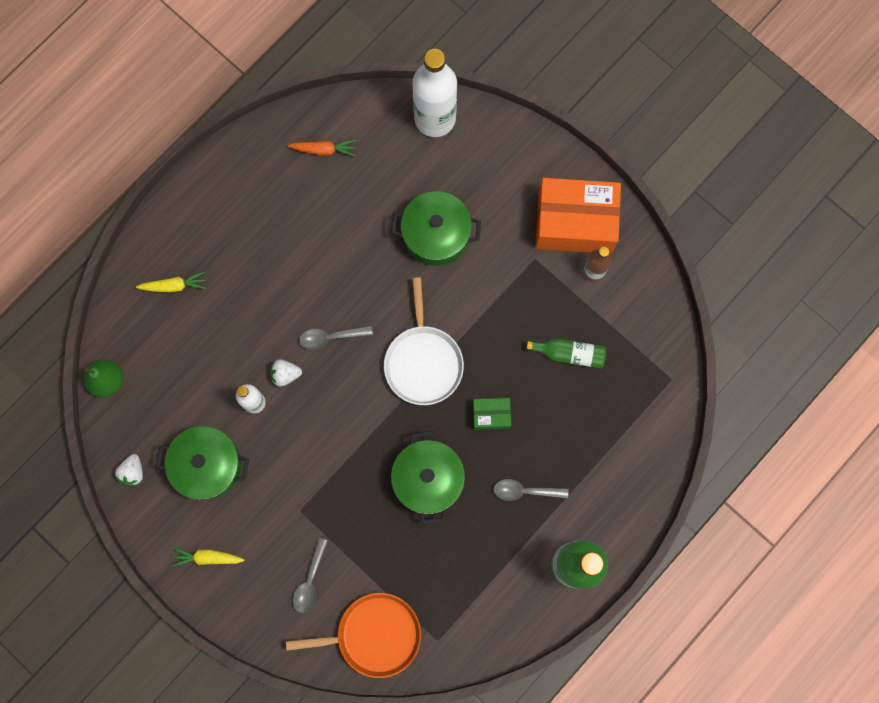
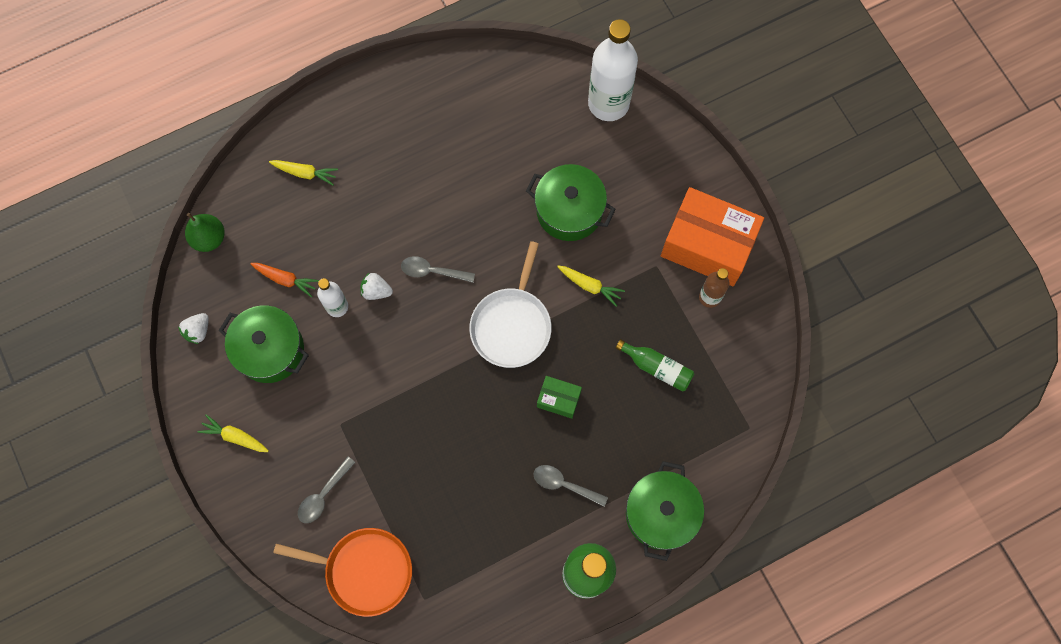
camera: 20 degrees right, 5 degrees down
orange carrot [287,139,356,157] -> orange carrot moved to [250,263,319,297]
green pot [391,431,465,524] -> green pot moved to [626,461,704,561]
none -> yellow carrot [557,265,625,307]

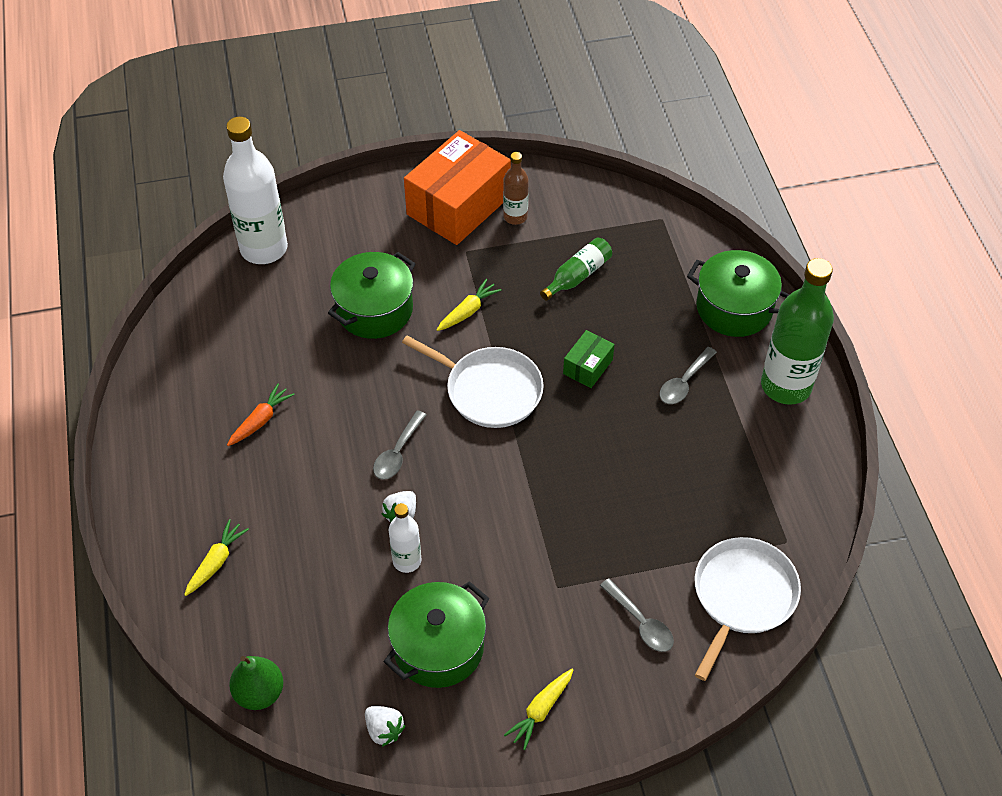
camera: 75 degrees left, 20 degrees down
orange carrot [250,263,319,297] -> orange carrot moved to [227,384,295,446]
orange pan [273,528,412,617] -> white pan [695,537,801,681]

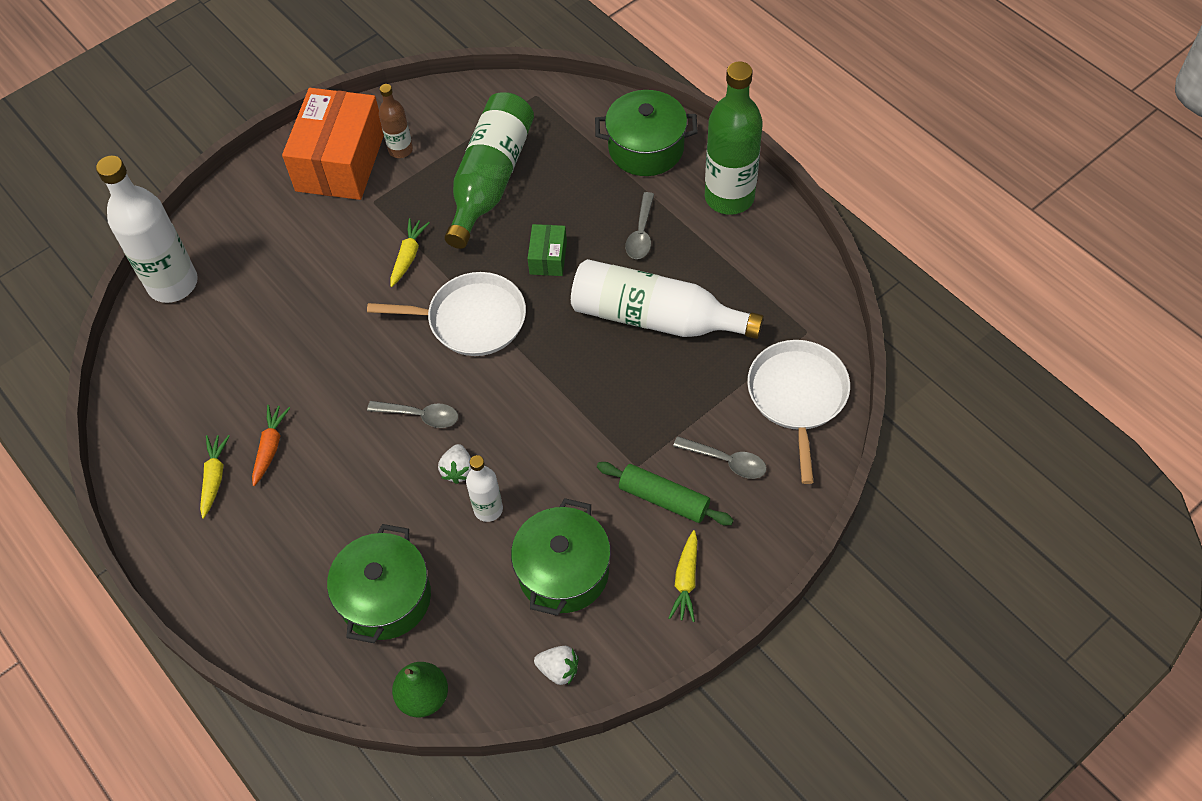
camera: 25 degrees left, 5 degrees up
yellow carrot [184,519,249,596] -> yellow carrot moved to [200,435,230,518]
green pot [328,252,415,339] -> green pot moved to [327,524,431,643]
grey spoon [373,410,426,480] -> grey spoon turned 75 degrees counterclockwise [367,401,458,428]
green bottle [540,238,612,301] -> green bottle [445,92,534,249], size x1.94
none -> white bottle [571,259,764,339]
none -> green rolling pin [597,462,734,526]

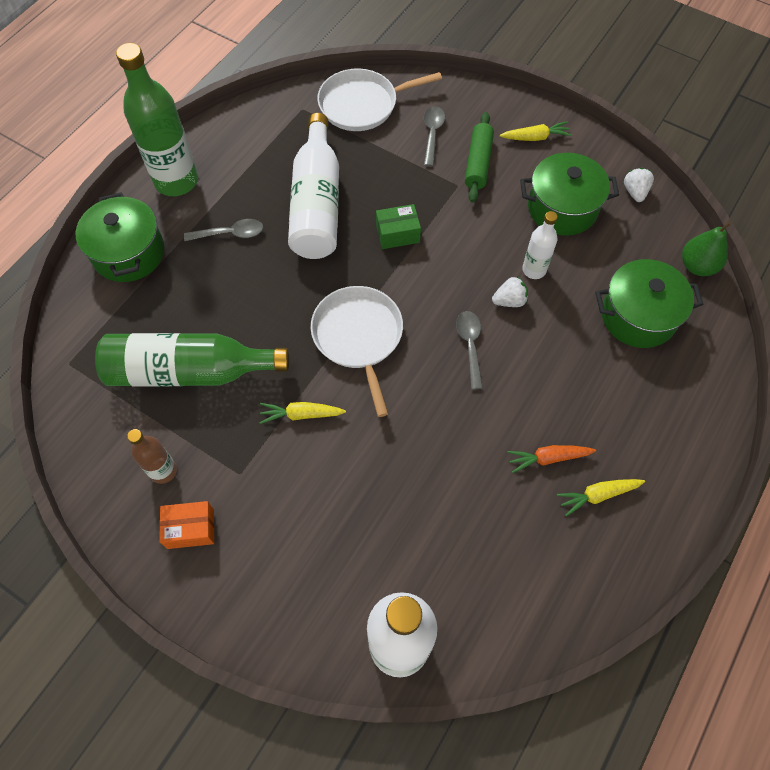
camera: 110 degrees left, 5 degrees up
orange box [282,88,384,200] -> orange box [159,501,214,549], size x0.46
green box [527,224,567,276] -> green box moved to [376,204,421,249]

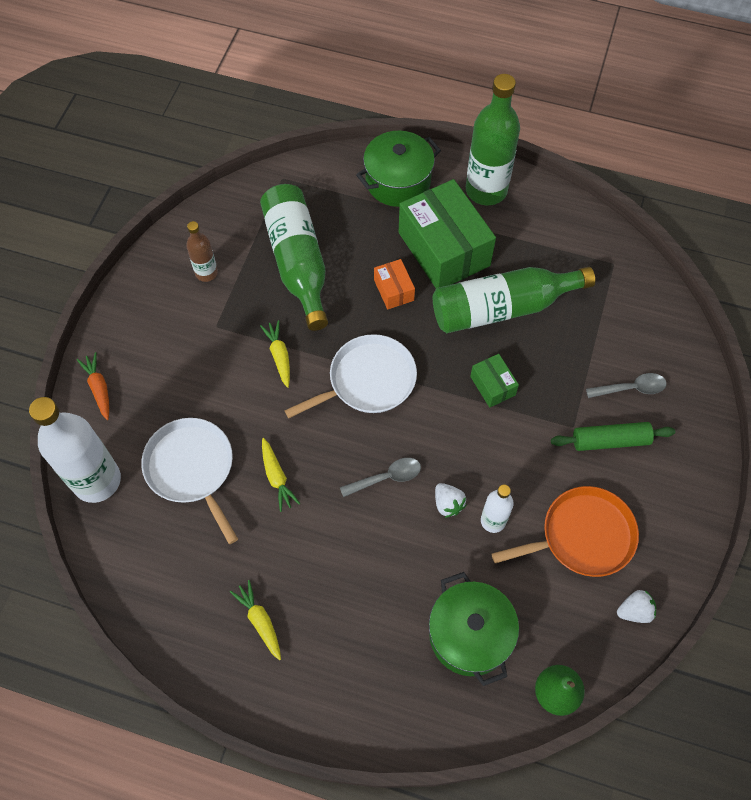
camera: 75 degrees right, 0 degrees up
orange box [159,501,214,549] -> orange box moved to [374,259,415,310]
grey spoon [184,219,263,241] -> green box [399,179,496,288]
white bottle [288,113,339,259] -> green bottle [433,267,595,333]
white pan [317,69,442,131] -> white pan moved to [141,418,238,544]
yellow carrot [500,121,572,141] -> yellow carrot moved to [262,438,301,512]
orange carrot [507,445,596,473] -> orange carrot moved to [77,352,109,420]
green pot [520,153,619,236] -> orange pan [491,486,639,577]

